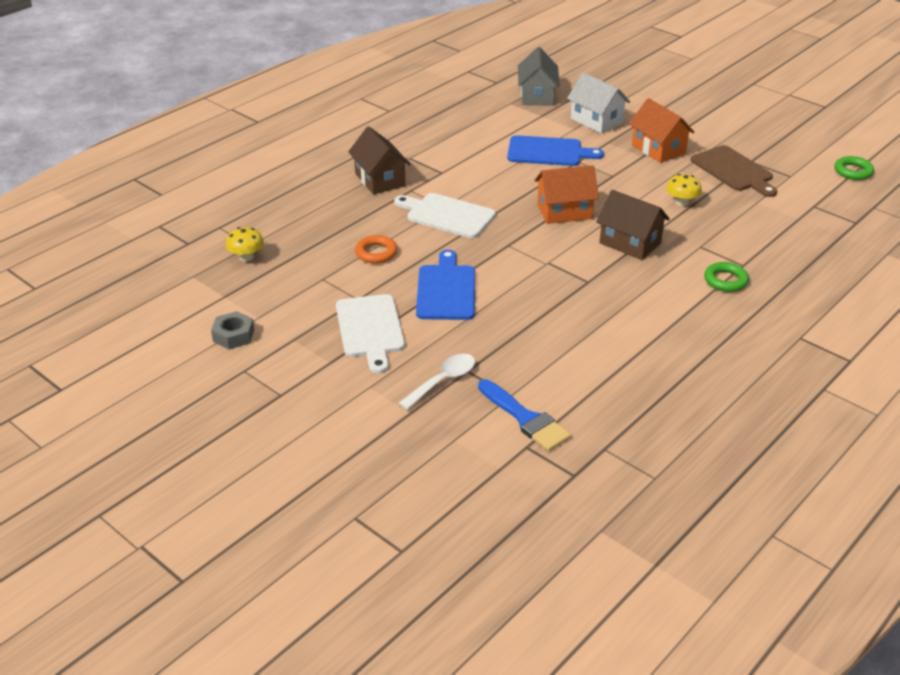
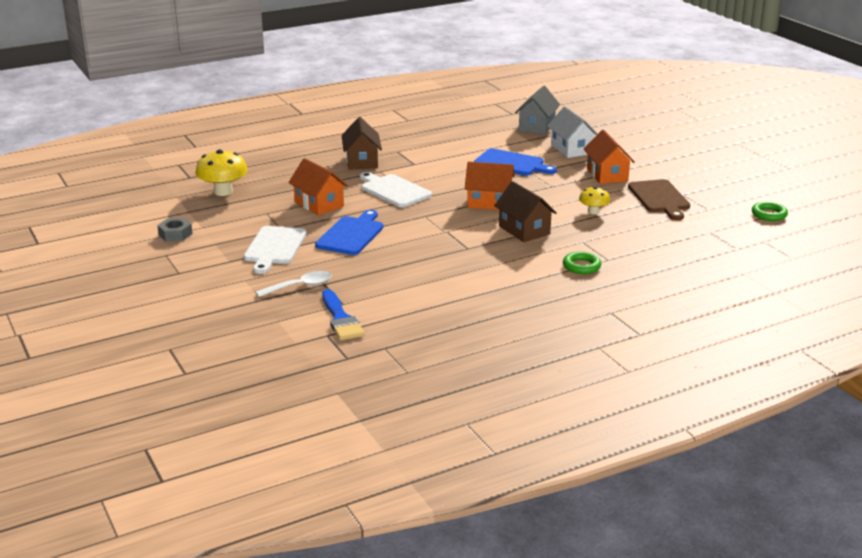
camera: 20 degrees right, 10 degrees down
yellow mushroom [226,227,264,261] -> yellow mushroom [195,149,248,196], size x1.72
orange ring [355,235,398,263] -> orange house [288,158,348,215]

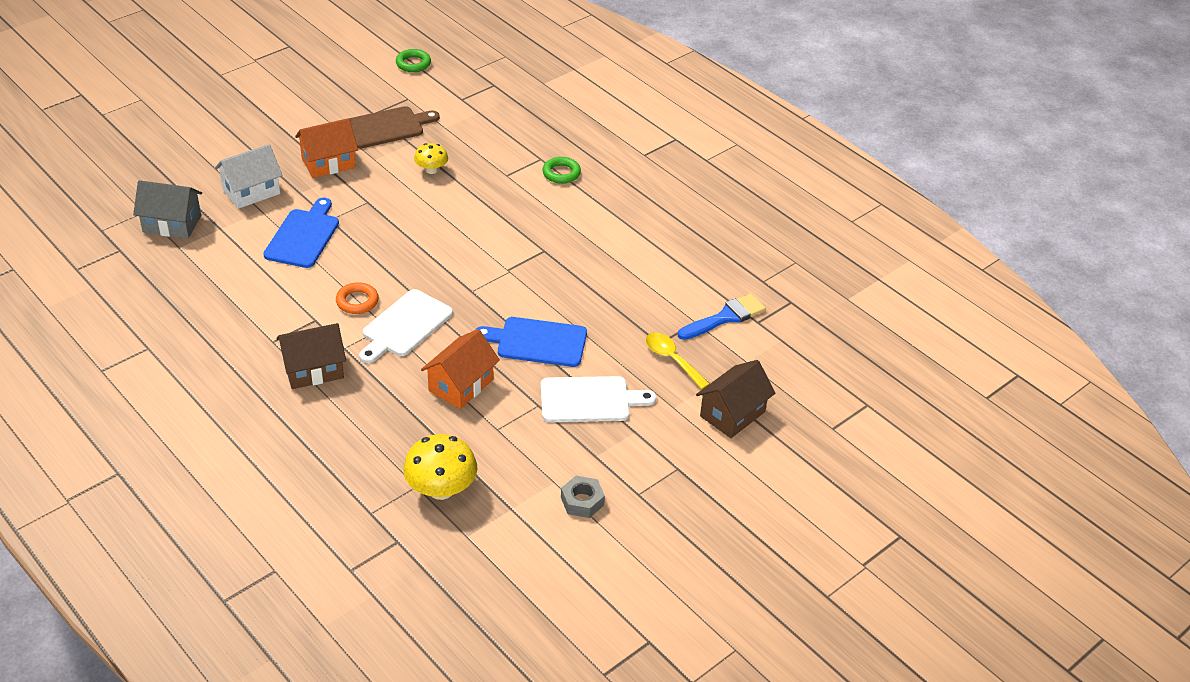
camera: 105 degrees left, 15 degrees up
white spoon [256,271,332,297] -> yellow spoon [645,333,710,389]
orange house [465,162,515,210] -> none
brown house [494,181,557,242] -> brown house moved to [696,360,775,438]
none -> orange ring [336,282,379,314]

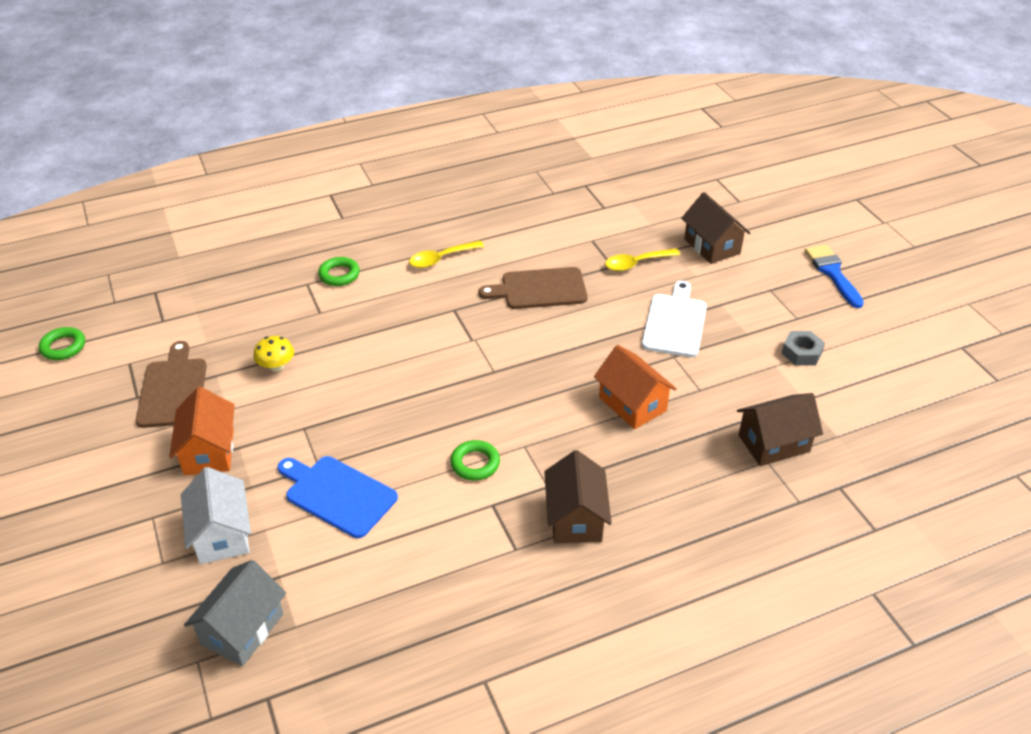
camera: 70 degrees left, 0 degrees up
orange ring [336,282,379,314] -> green ring [450,440,500,481]
white cutting board [359,289,453,363] -> none
yellow mushroom [403,434,478,500] -> brown house [737,393,823,466]
blue cutting board [475,317,587,367] -> none
blue brush [678,293,766,340] -> blue brush moved to [805,245,864,308]
none -> yellow spoon [409,241,484,268]
none -> brown cutting board [479,267,588,309]

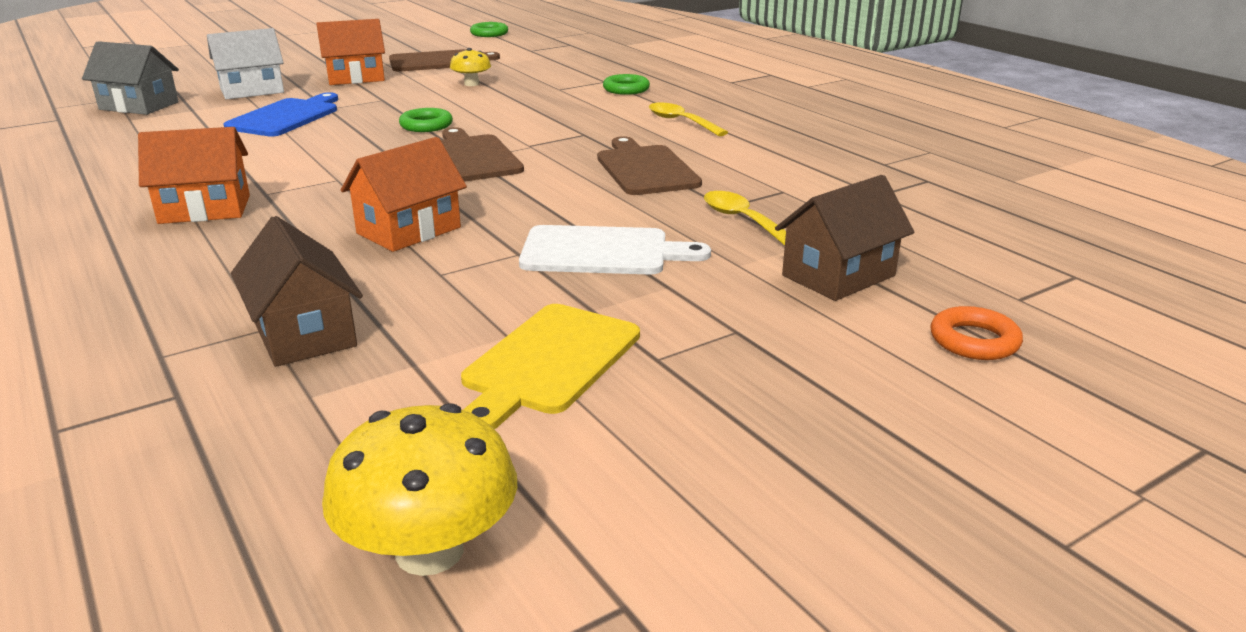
camera: 80 degrees right, 15 degrees down
green ring [450,440,500,481] -> green ring moved to [399,108,453,132]
brown house [544,450,612,543] -> orange house [138,127,250,224]
grey nut [781,331,825,366] -> yellow cutting board [461,304,640,429]
blue brush [805,245,864,308] -> none
none -> yellow mushroom [322,403,517,576]
none -> brown cutting board [441,127,524,182]
none -> orange ring [931,306,1023,360]

